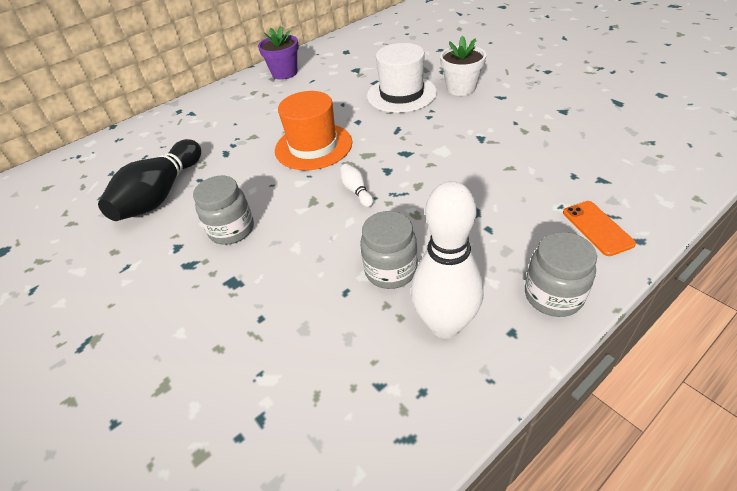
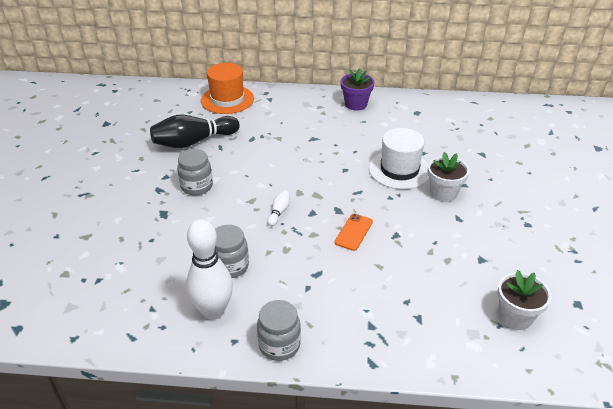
camera: 40 degrees right, 5 degrees down
orange hat [275,91,352,170] -> orange hat moved to [201,63,254,114]
orange phone [563,201,636,256] -> orange phone moved to [334,214,373,251]
none -> white flower pot [497,270,551,330]

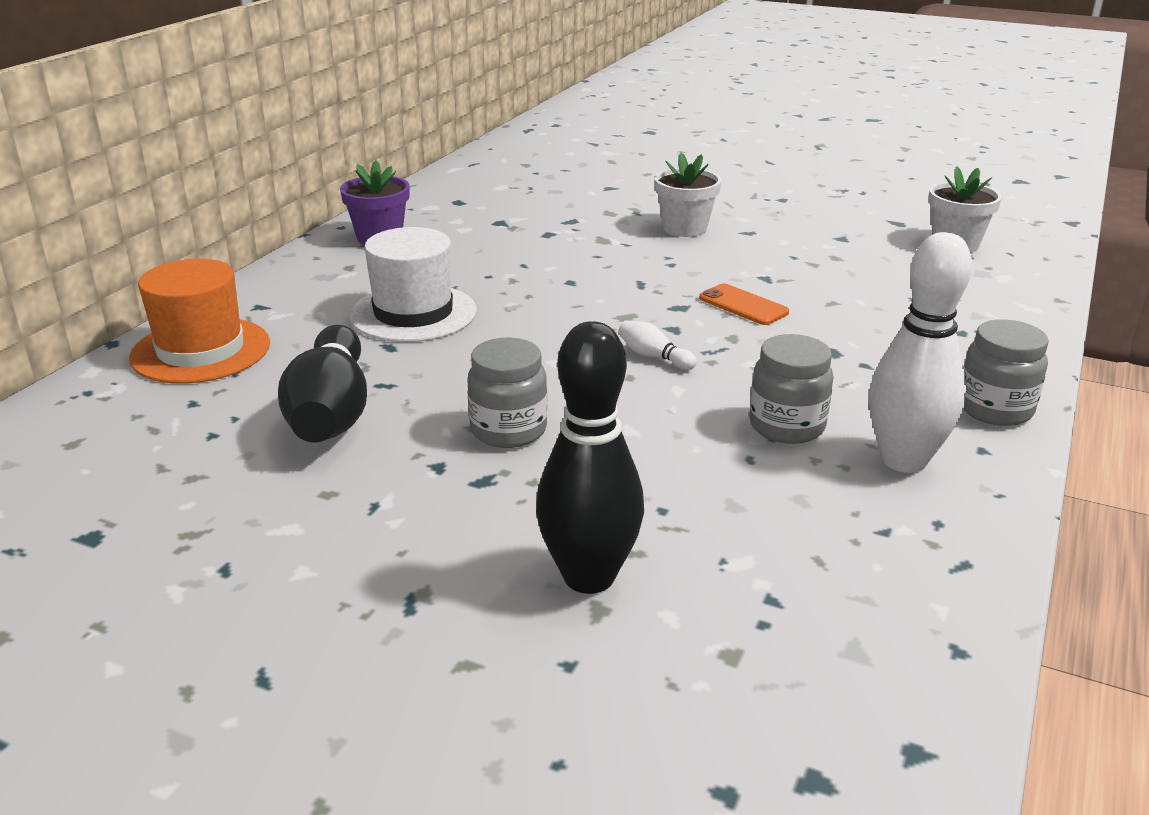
camera: 70 degrees left, 10 degrees down
white hat [369,128,429,189] -> white hat moved to [349,227,477,342]
none -> black bowling pin [536,321,644,594]

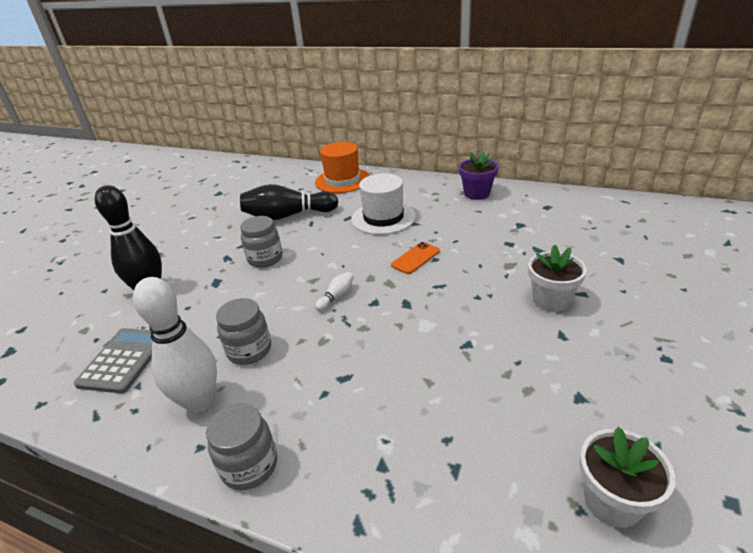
camera: 90 degrees right, 5 degrees up
orange phone [699,283,789,325] -> orange phone moved to [391,242,440,274]
none -> grey calculator [74,328,152,394]

